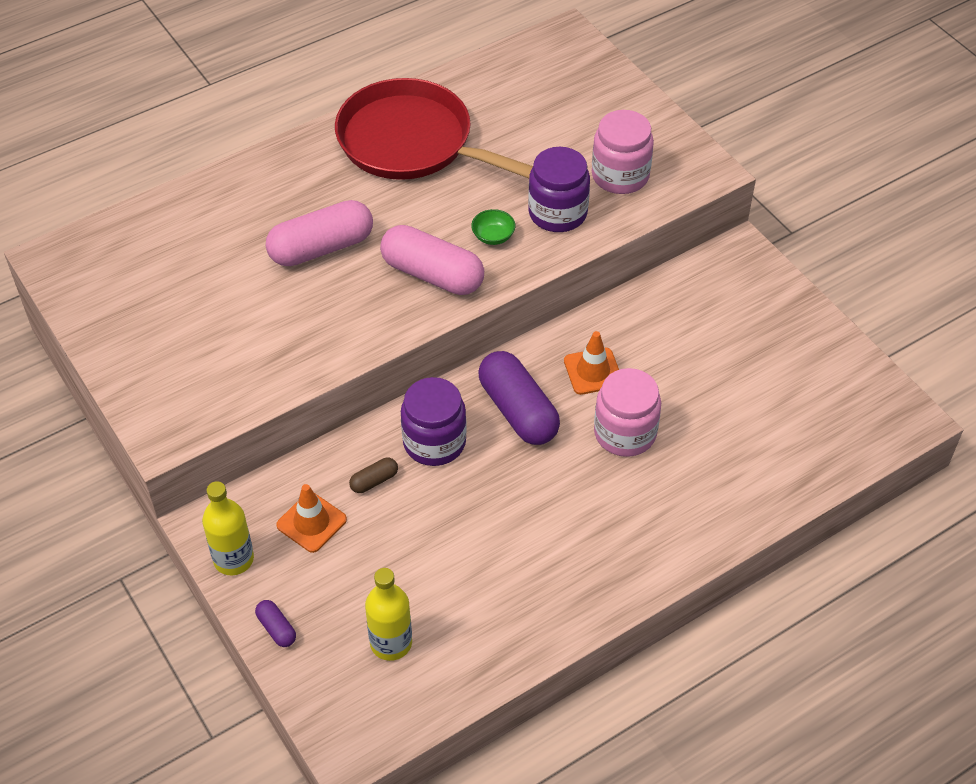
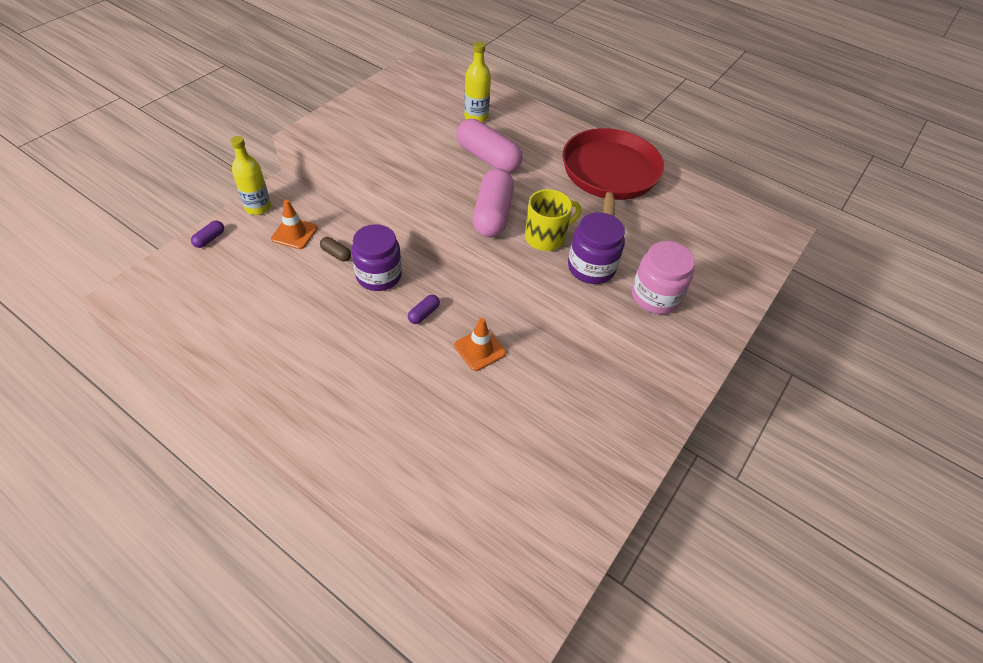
camera: 65 degrees right, 0 degrees up
yellow bottle [365,568,412,661] -> yellow bottle moved to [464,42,491,122]
green bowl [471,209,515,245] -> yellow mug [525,189,581,251]
purple capsule [478,351,560,445] -> purple capsule [408,295,440,324], size x0.45
pink jar [594,368,661,457] -> none

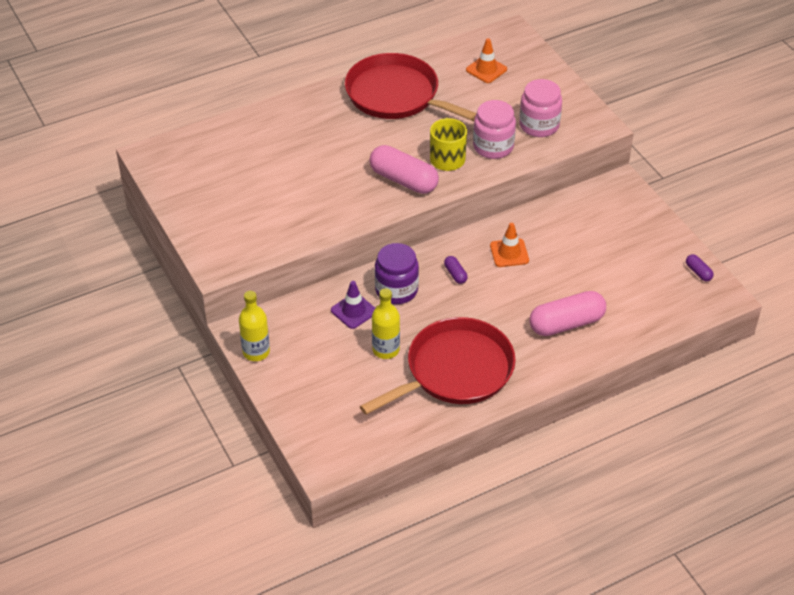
camera: 60 degrees left, 5 degrees down
purple capsule [191,221,224,248] -> purple capsule moved to [686,254,714,281]
orange traffic cone [271,200,318,249] -> orange traffic cone moved to [466,38,507,83]
brown capsule [320,237,351,262] -> purple traffic cone [331,281,375,329]
pink capsule [457,119,523,173] -> pink capsule moved to [530,291,606,336]
yellow bottle [464,42,491,122] -> yellow bottle moved to [372,288,400,359]
purple jar [568,212,625,284] -> pink jar [473,100,516,159]
none -> red pan [360,317,516,415]

